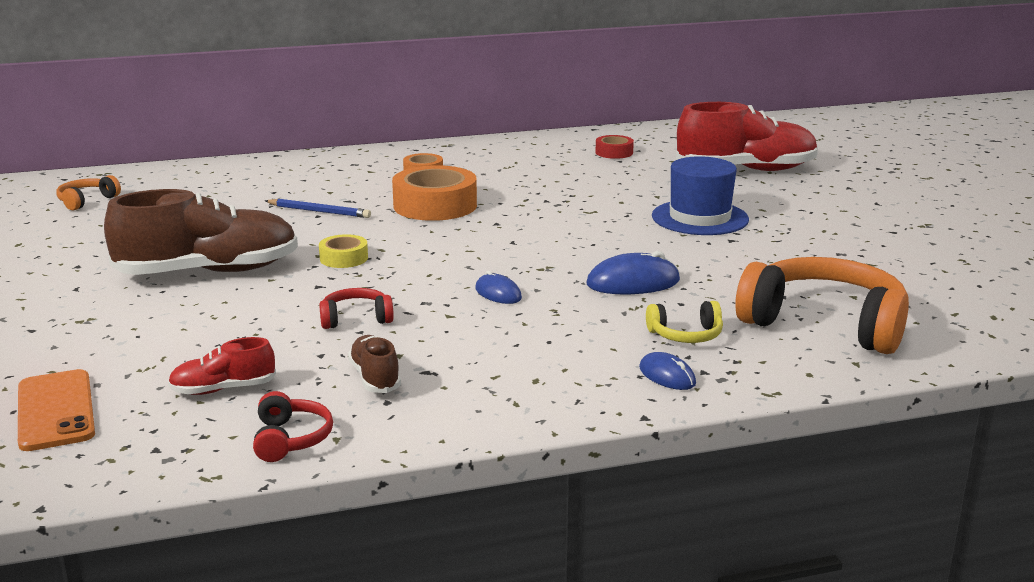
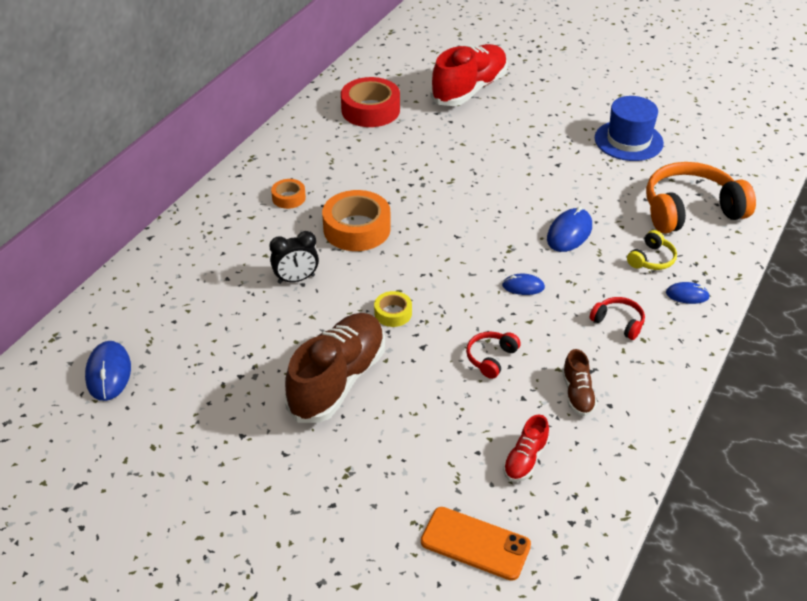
camera: 45 degrees left, 20 degrees up
orange headphones [56,175,121,211] -> blue mouse [85,341,131,401]
red headphones [253,391,333,462] -> red headphones moved to [590,297,645,340]
blue pencil [265,199,371,218] -> black clock [269,231,319,284]
brown shoe [348,335,401,393] -> brown shoe turned 120 degrees counterclockwise [562,349,597,416]
red tape [596,135,634,159] -> red tape [341,77,400,127], size x1.95
blue hat [652,156,749,235] -> blue hat moved to [595,96,664,161]

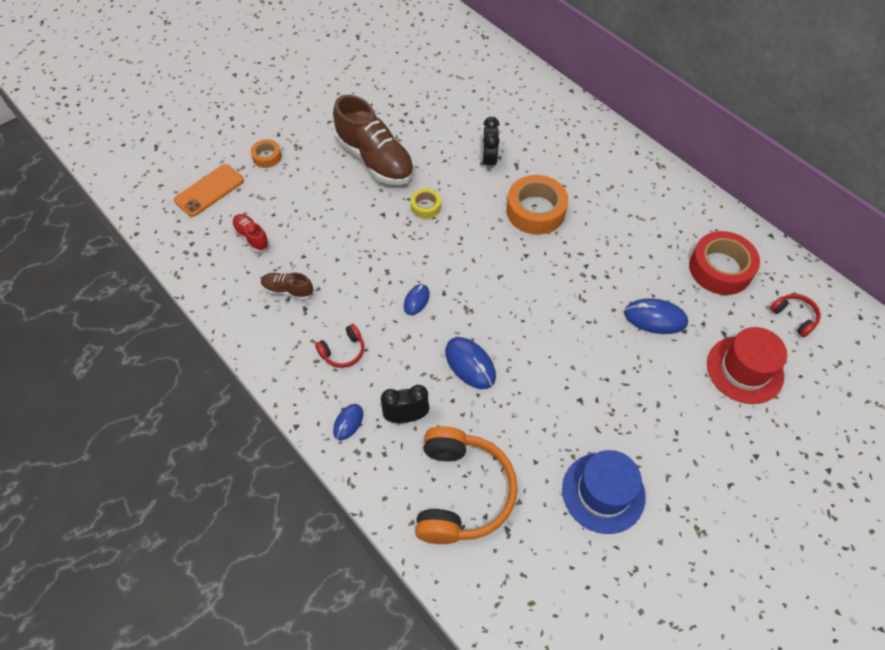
camera: 110 degrees right, 15 degrees up
blue mouse [85,341,131,401] -> blue mouse moved to [624,298,688,334]
orange tape [271,179,306,209] -> orange tape moved to [251,139,282,168]
red shoe [430,44,508,106] -> red hat [707,327,787,404]
red headphones [466,332,521,379] -> red headphones moved to [770,294,821,337]
yellow headphones [627,230,677,270] -> black clock [381,385,430,423]

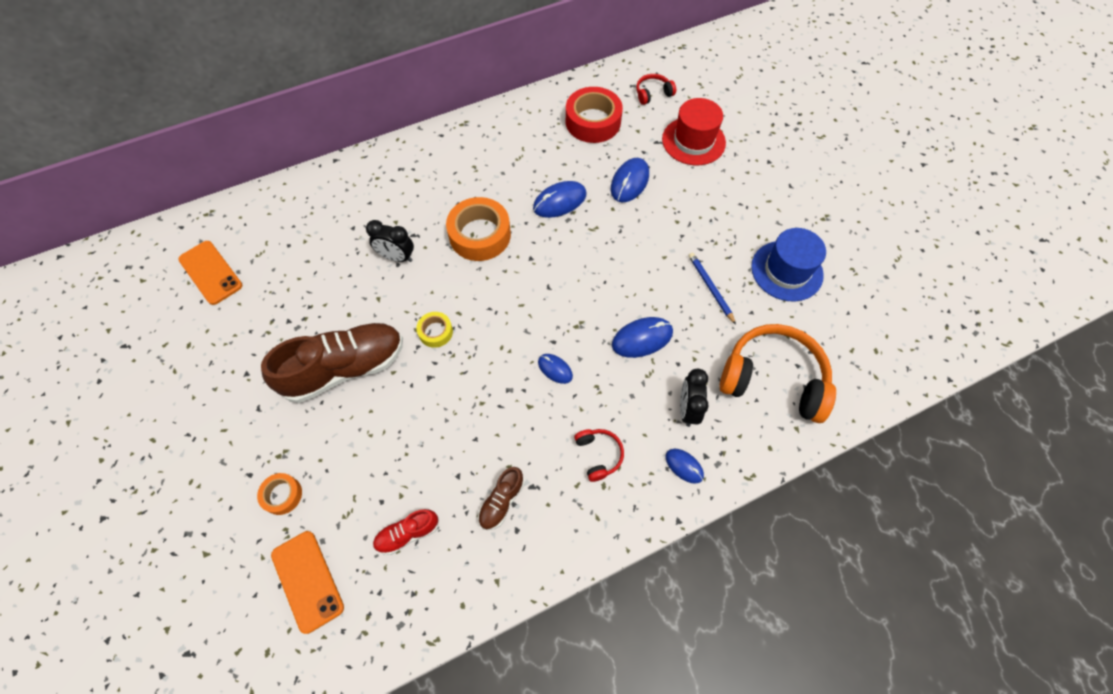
camera: 75 degrees left, 5 degrees up
none -> orange phone [178,241,242,305]
none -> blue mouse [533,181,587,218]
none -> blue pencil [688,252,736,325]

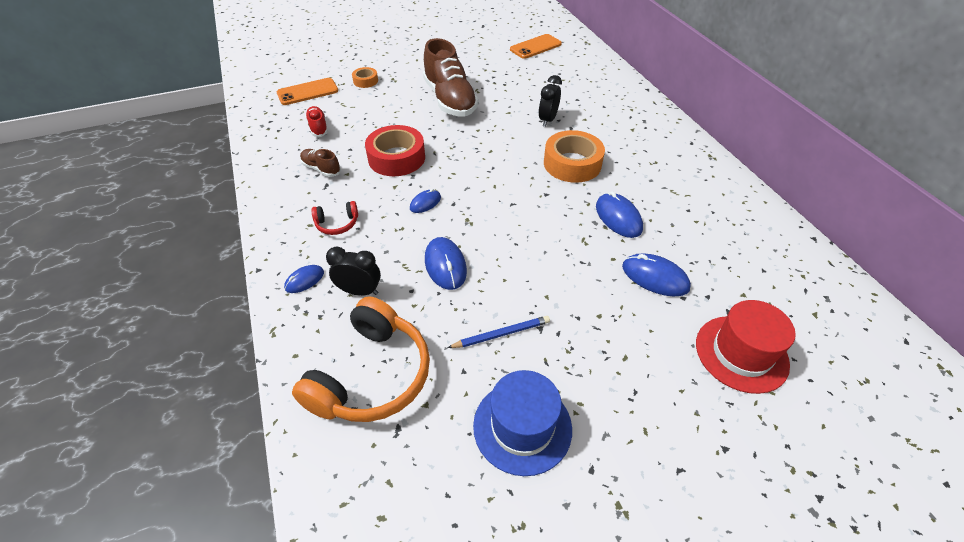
camera: 95 degrees right, 15 degrees down
yellow tape [416,312,453,348] -> none
red tape [566,87,623,143] -> red tape moved to [365,125,425,176]
red headphones [636,74,676,105] -> none

